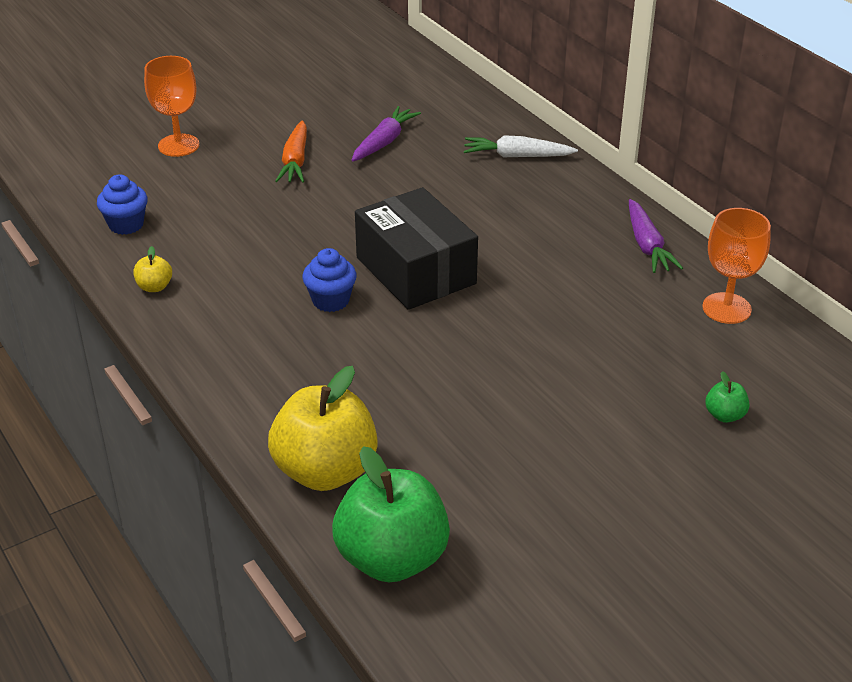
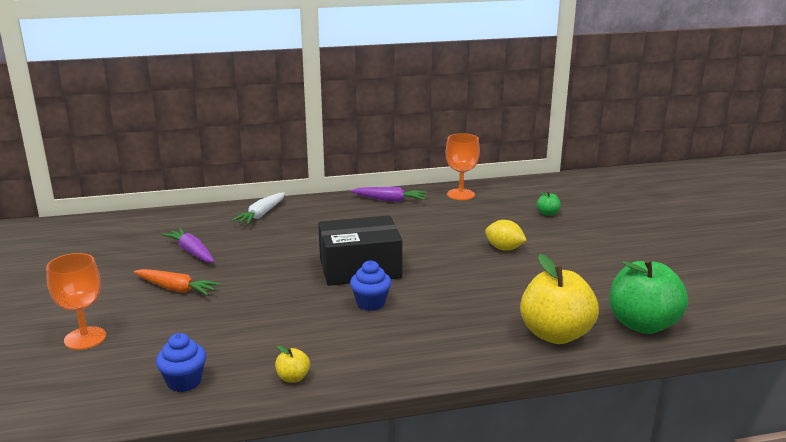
camera: 70 degrees left, 15 degrees down
none -> yellow lemon [485,220,527,251]

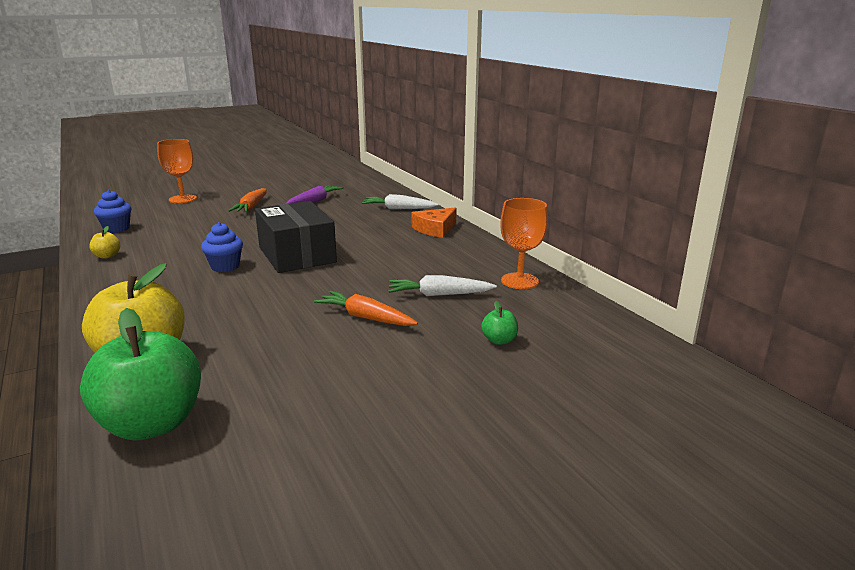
camera: 75 degrees right, 0 degrees up
purple carrot [350,187,427,202] -> none
yellow lemon [485,220,527,251] -> orange carrot [314,291,418,326]
none -> white carrot [388,275,497,296]
none -> orange cheese [412,207,457,238]

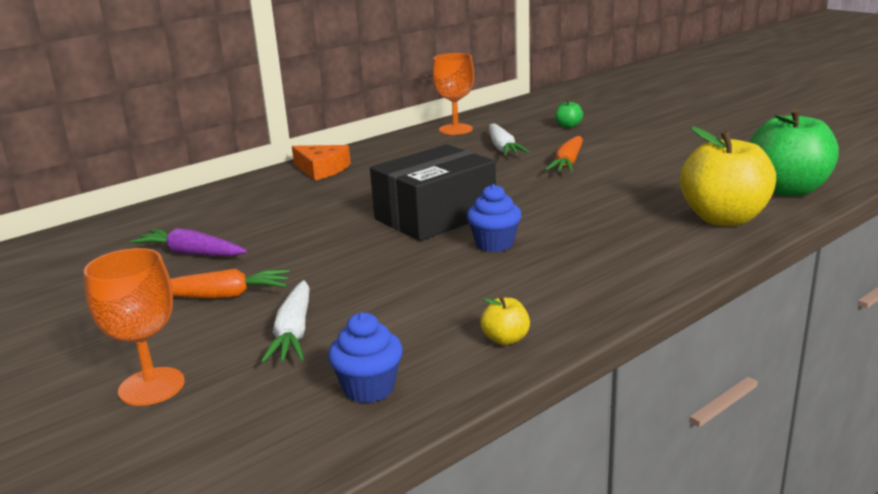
camera: 100 degrees left, 0 degrees up
white carrot [362,194,439,209] -> white carrot moved to [261,280,310,363]

